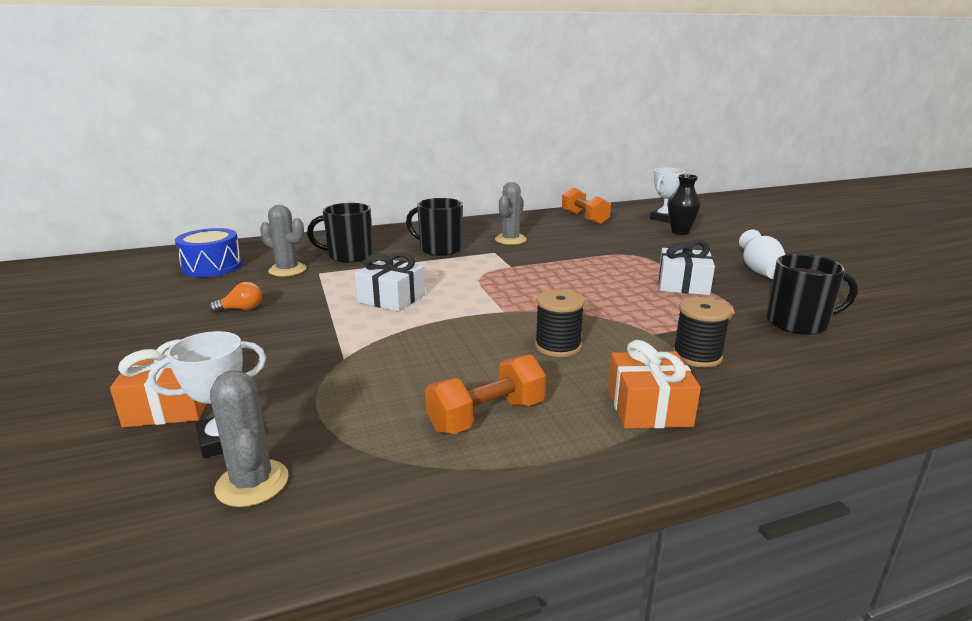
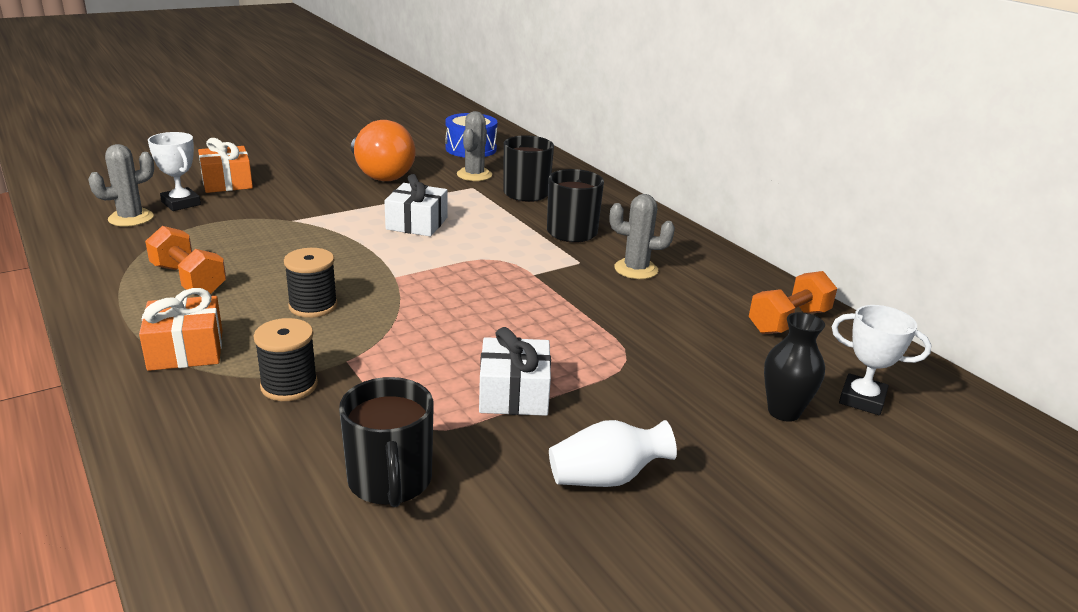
camera: 75 degrees right, 5 degrees up
orange light bulb [209,282,262,313] -> orange light bulb [351,120,416,181], size x2.48

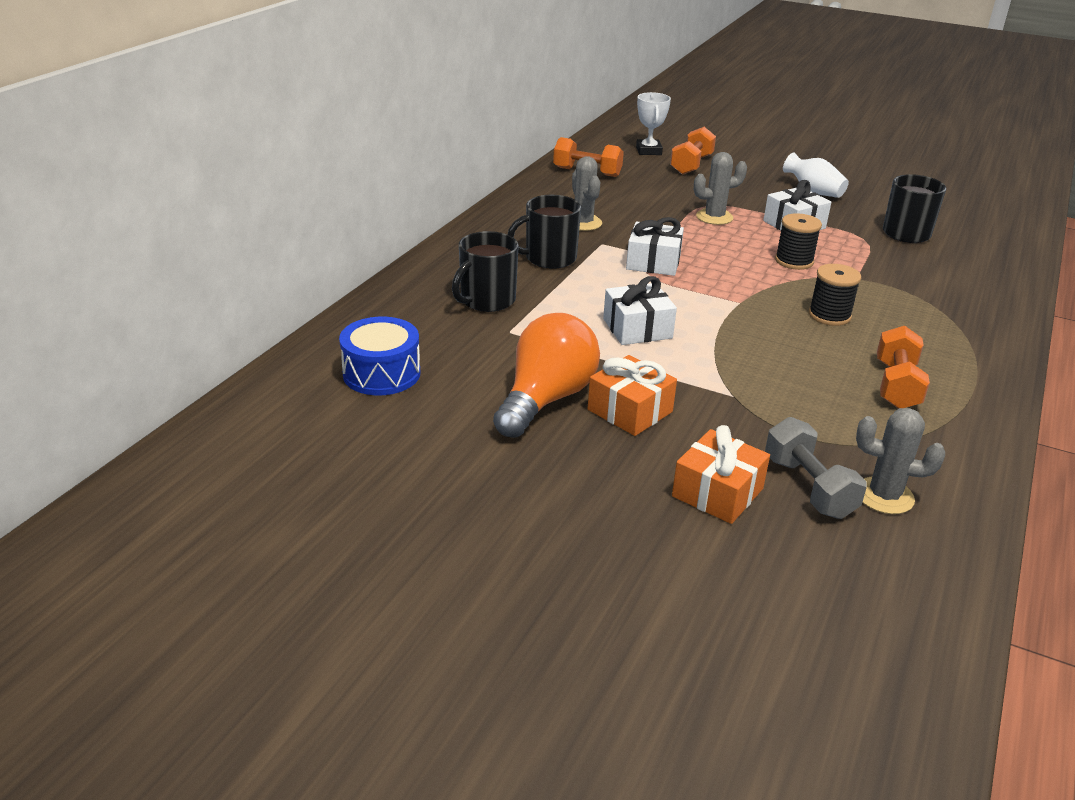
camera: 120 degrees left, 5 degrees up
orange gift [139,288,222,371] -> orange gift moved to [588,355,677,436]
white trophy [148,132,201,211] -> grey dumbbell [765,417,867,519]
black spool [254,318,318,401] -> black spool moved to [775,213,822,270]
grey cactus [457,111,492,181] -> grey cactus moved to [694,152,747,225]
black vase [764,312,825,422] -> orange dumbbell [670,127,716,175]
none -> white gift [626,217,684,276]

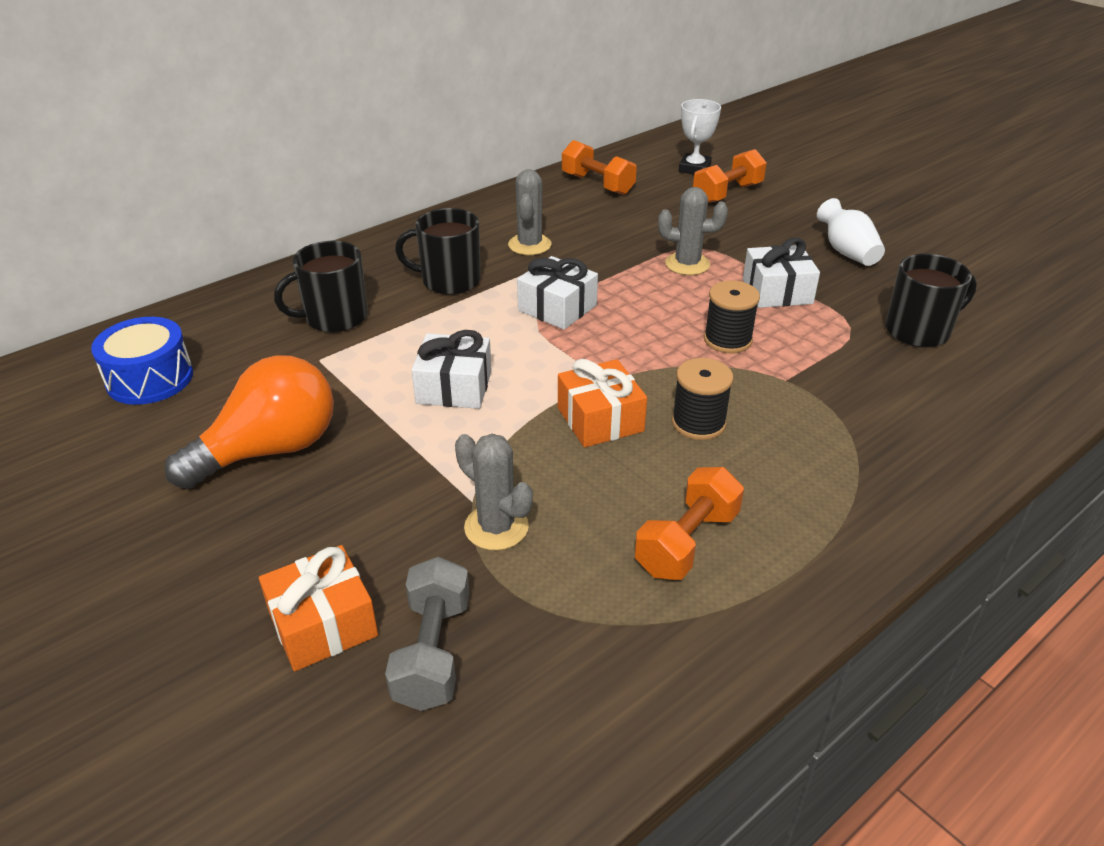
camera: 25 degrees right, 5 degrees up
orange gift [588,355,677,436] -> orange gift moved to [558,359,647,447]
grey cactus [856,408,945,514] -> grey cactus moved to [455,434,533,550]

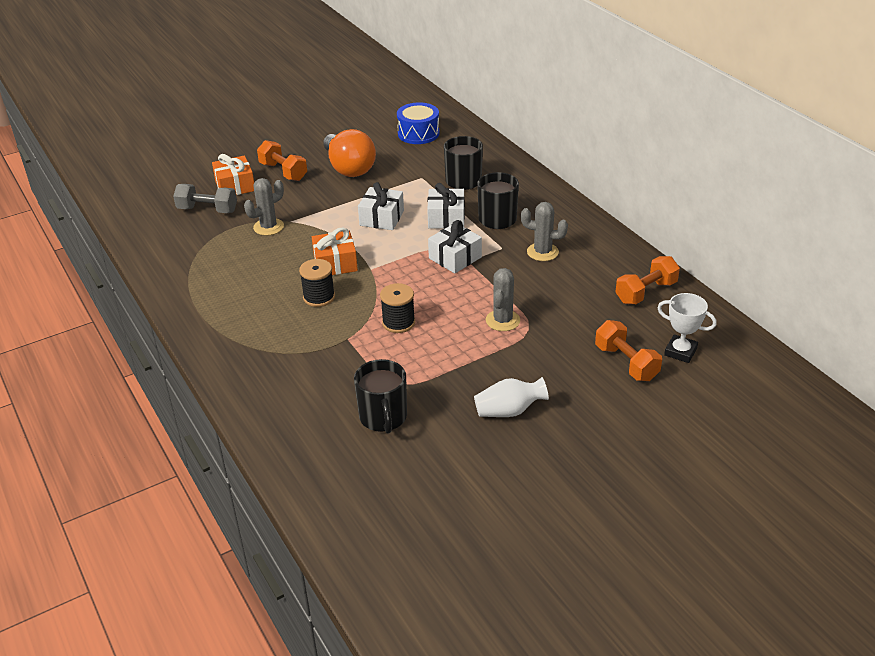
camera: 100 degrees right, 0 degrees up
orange dumbbell [635,467,744,580] -> orange dumbbell moved to [257,140,307,181]
white gift [743,238,820,308] -> white gift moved to [427,183,465,229]

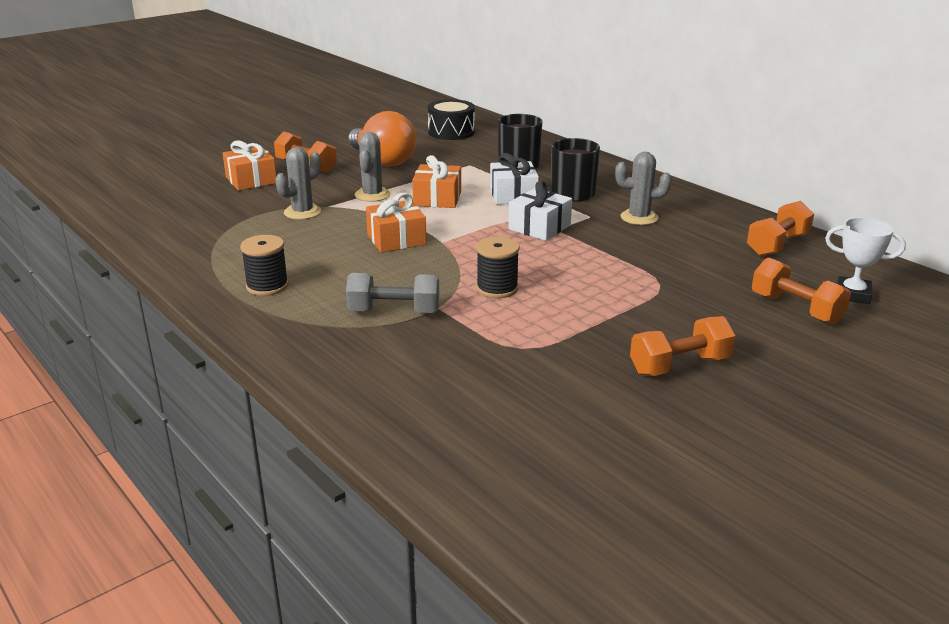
camera: 10 degrees left, 10 degrees down
grey dumbbell [173,184,237,213] -> grey dumbbell moved to [346,273,439,313]
black spool [299,259,335,307] -> black spool moved to [240,235,289,296]
black mug [354,359,407,433] -> none
white gift [358,182,404,230] -> orange gift [412,155,461,208]
blue drum [397,102,440,144] -> black drum [428,99,475,140]
white vase [474,377,549,417] -> orange dumbbell [630,316,736,376]
grey cactus [486,268,520,331] -> grey cactus moved to [355,132,390,202]

